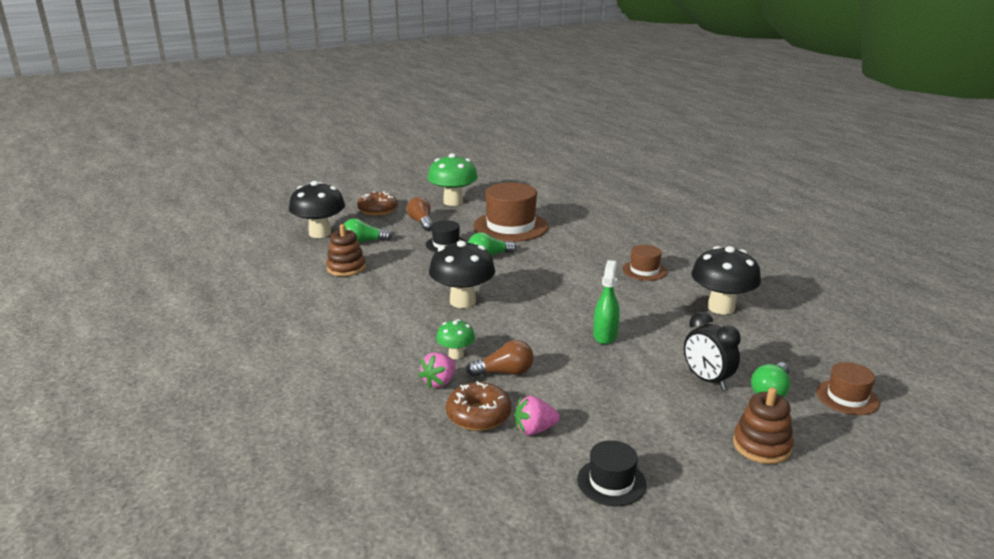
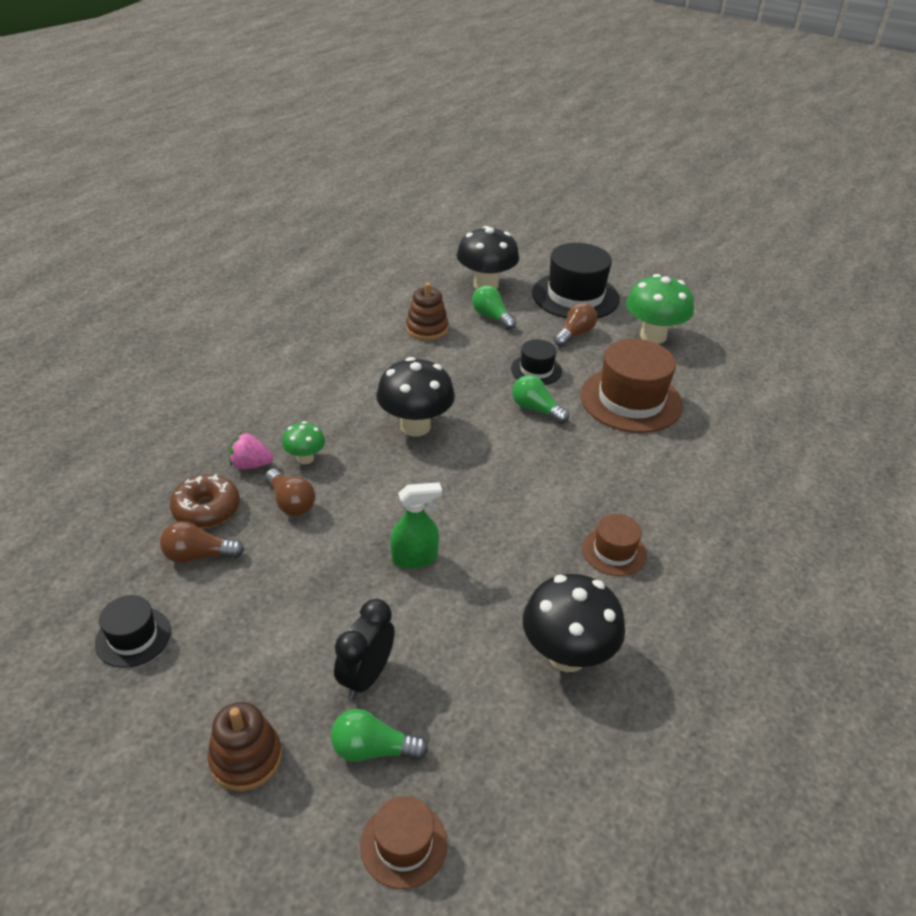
camera: 60 degrees right, 15 degrees up
brown donut [357,191,398,216] -> black hat [532,243,620,318]
pink strawberry [515,396,560,435] -> brown light bulb [160,521,244,563]

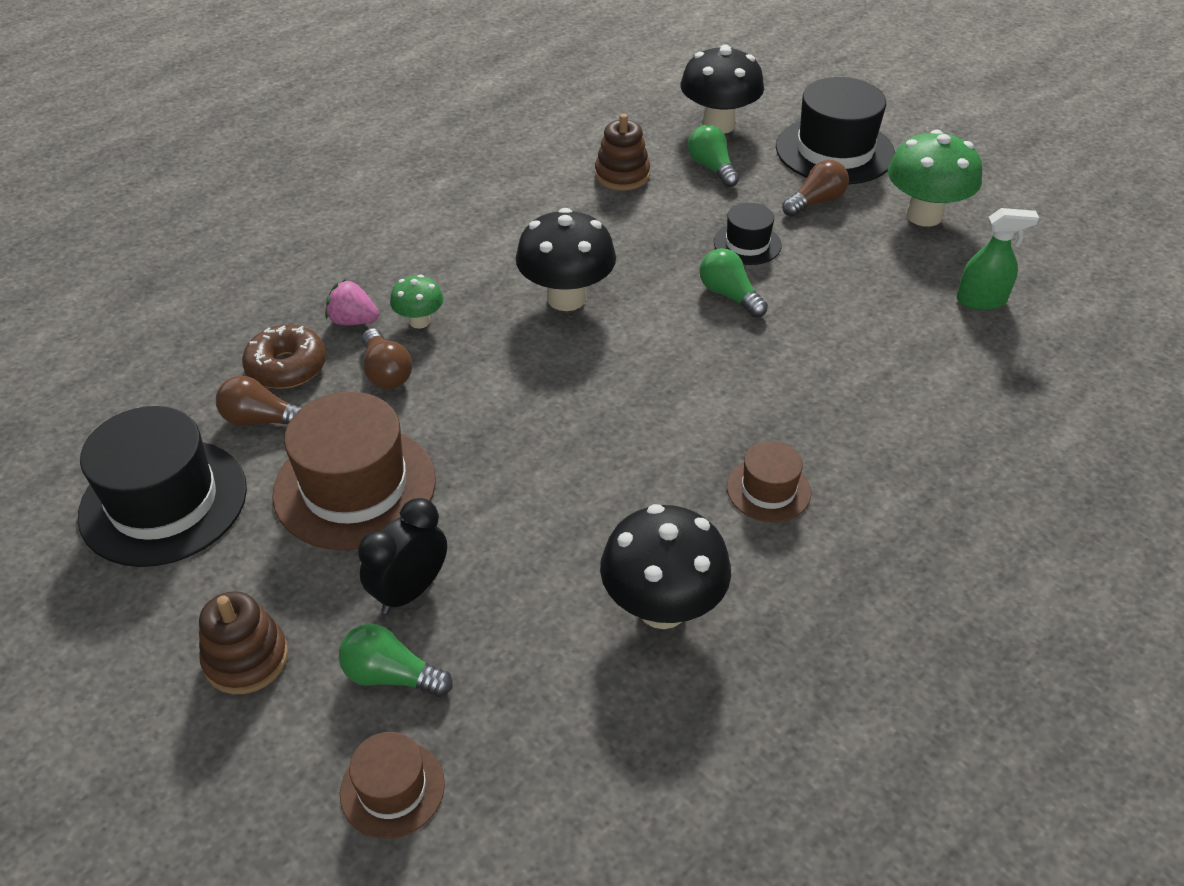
camera: 15 degrees right, 5 degrees up
black hat [95,595,171,668] -> black hat [78,406,247,567], size x1.92
green spray bottle [390,482,442,569] -> green spray bottle moved to [957,208,1039,310]
brown hat [580,339,683,433] -> brown hat moved to [272,392,436,550]

